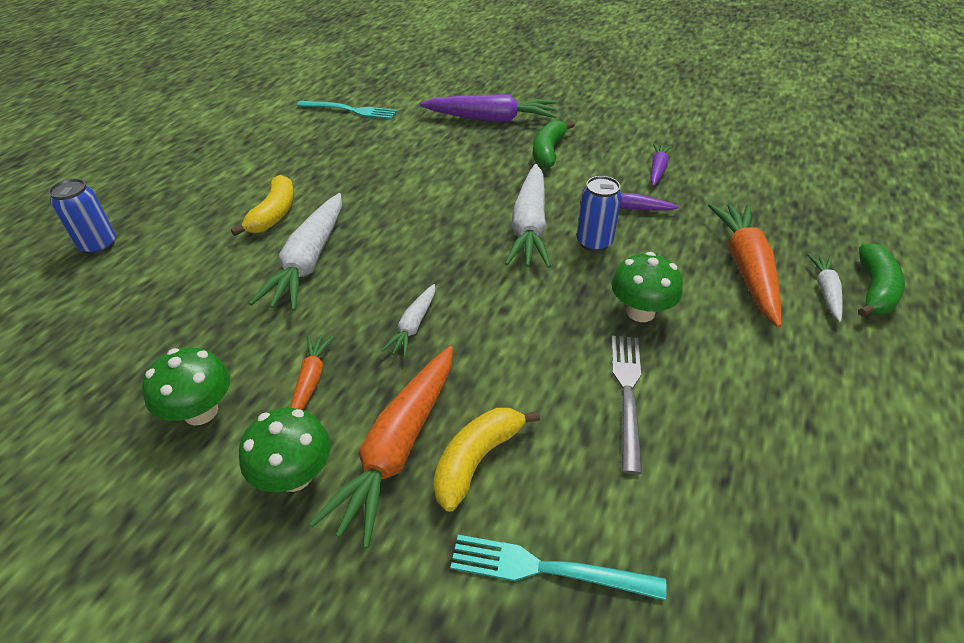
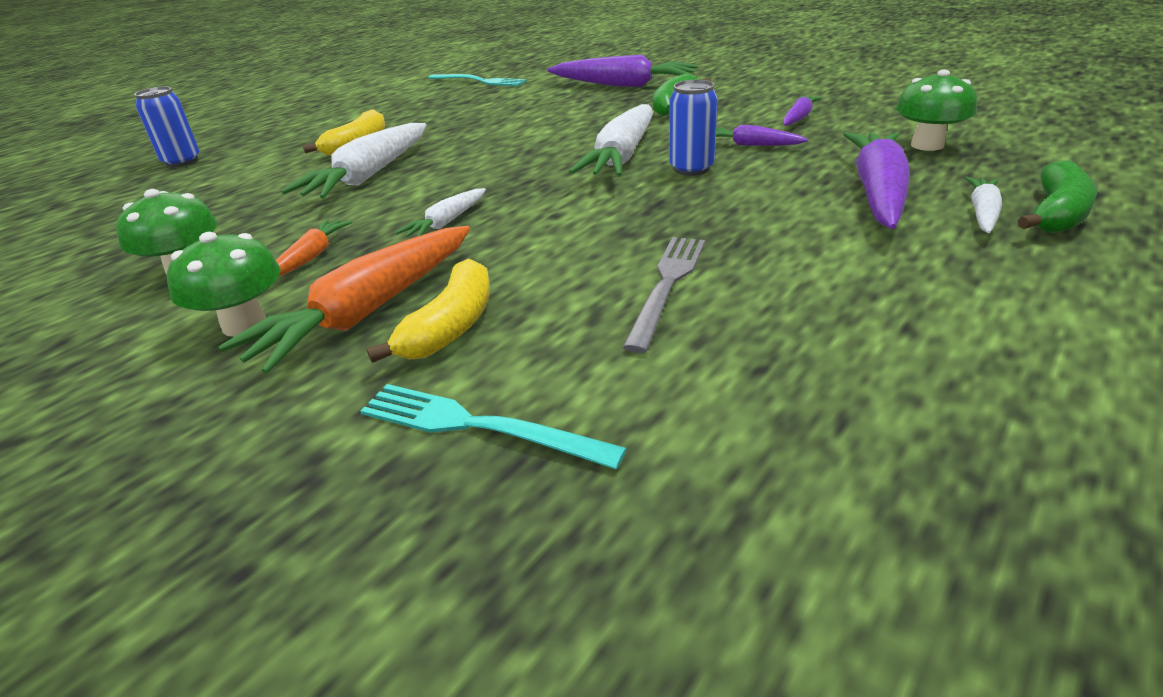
camera: 15 degrees right, 10 degrees down
yellow banana [433,408,540,512] -> yellow banana turned 150 degrees clockwise [367,258,490,363]
green mushroom [611,252,683,322] -> green mushroom moved to [896,69,977,151]
orange carrot [708,204,781,327] -> purple carrot [843,132,910,229]

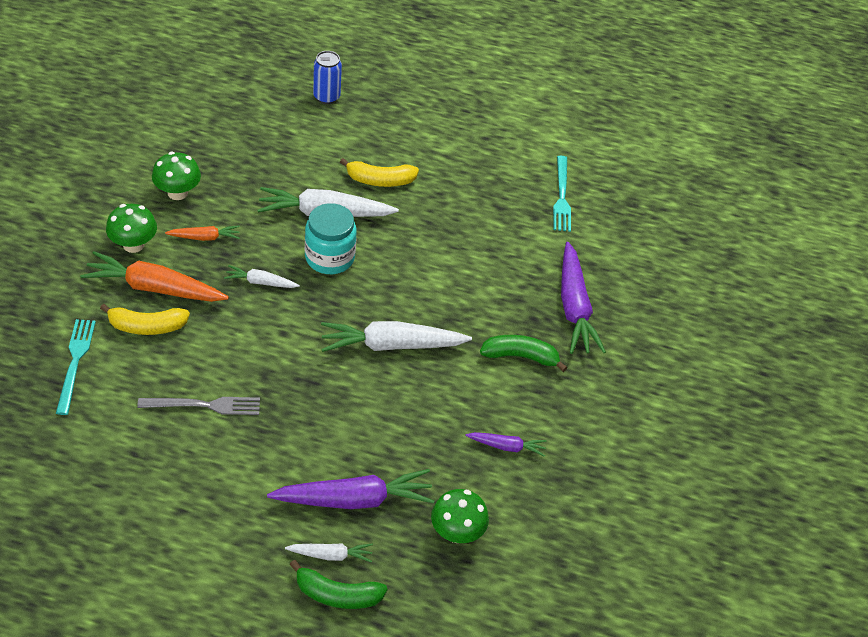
camera: 60 degrees right, 15 degrees up
blue can [669,80,718,176] -> none
purple carrot [716,125,808,146] -> none
none -> turquoise jar [305,203,357,274]

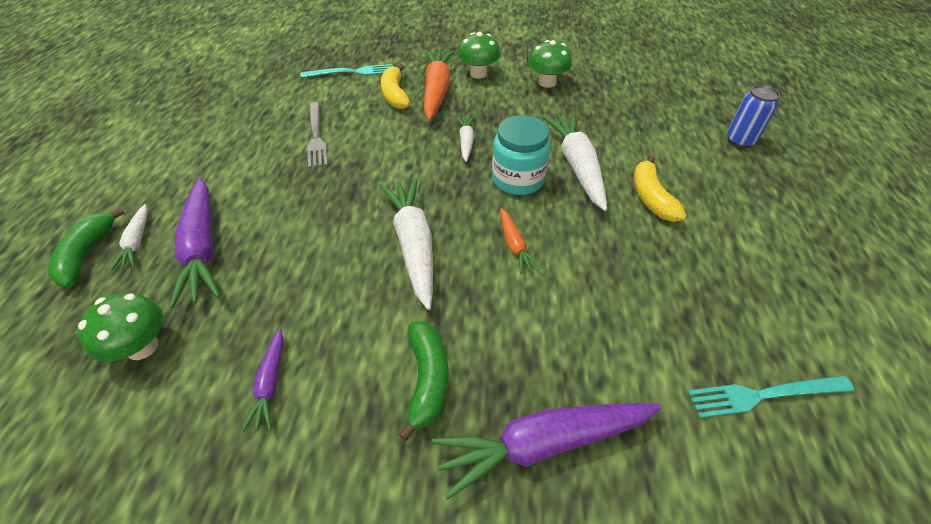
camera: 85 degrees right, 0 degrees up
orange carrot [165,226,240,241] -> orange carrot moved to [500,208,542,274]

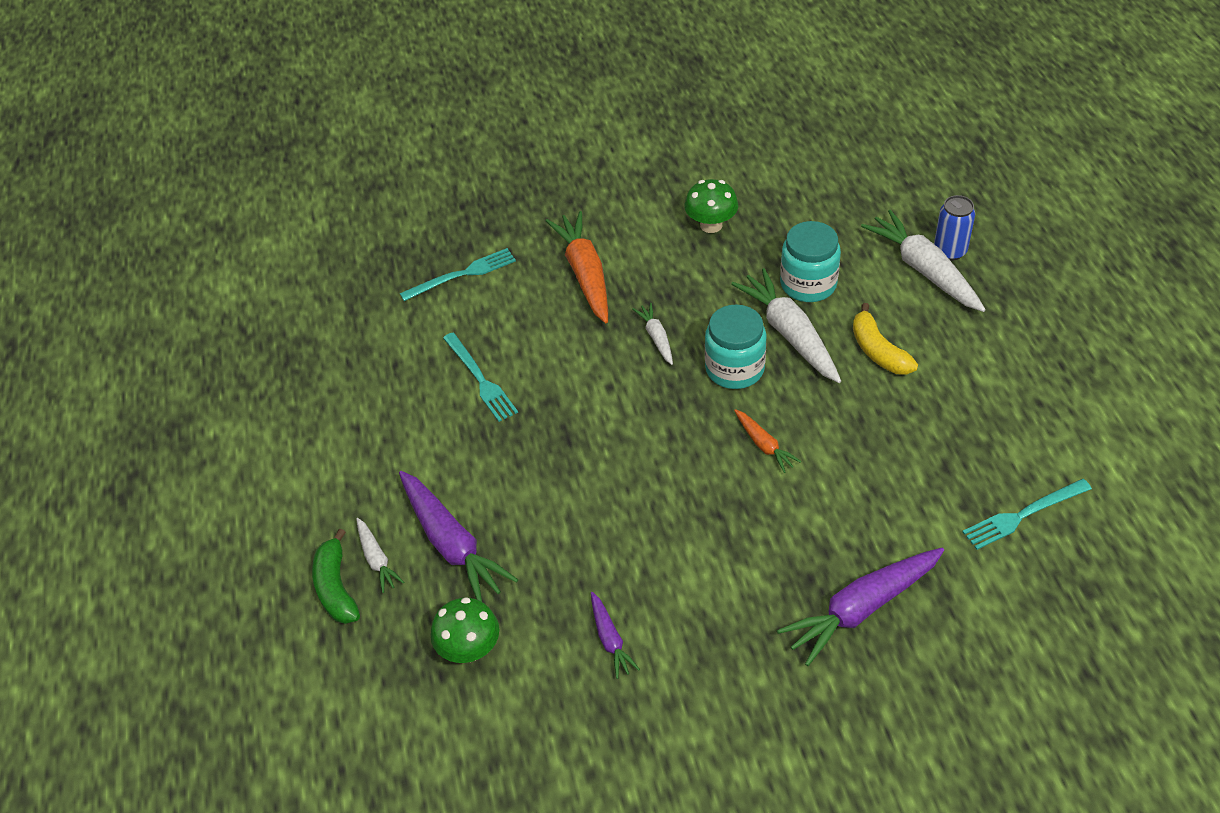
camera: 15 degrees left, 0 degrees up
grey fork [307,102,328,168] -> turquoise fork [443,333,518,422]
white carrot [379,178,433,310] -> white carrot moved to [861,210,985,312]
yellow banana [381,64,410,109] -> none
green banana [398,322,448,441] -> none
green mushroom [458,32,500,79] -> none
none -> turquoise jar [780,221,841,302]

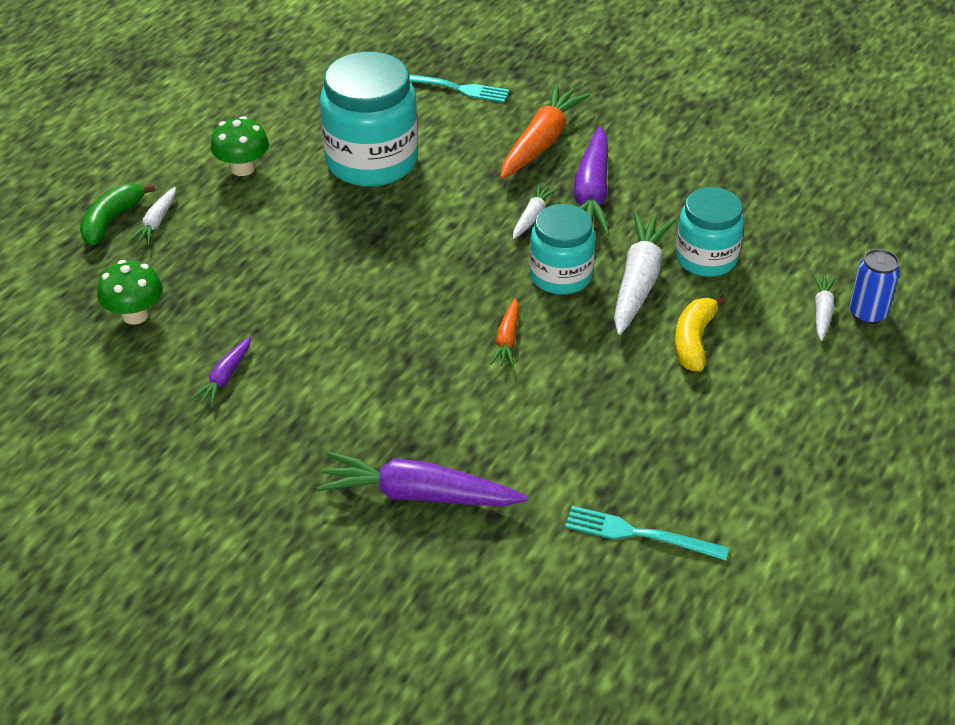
camera: 40 degrees right, 5 degrees down
purple carrot [399,471,518,602] -> purple carrot moved to [574,127,610,236]
turquoise fork [443,333,518,422] -> turquoise jar [320,52,418,187]
green mushroom [684,179,738,233] -> green mushroom moved to [211,116,269,176]
white carrot [861,210,985,312] -> white carrot [813,274,836,341], size x0.52

